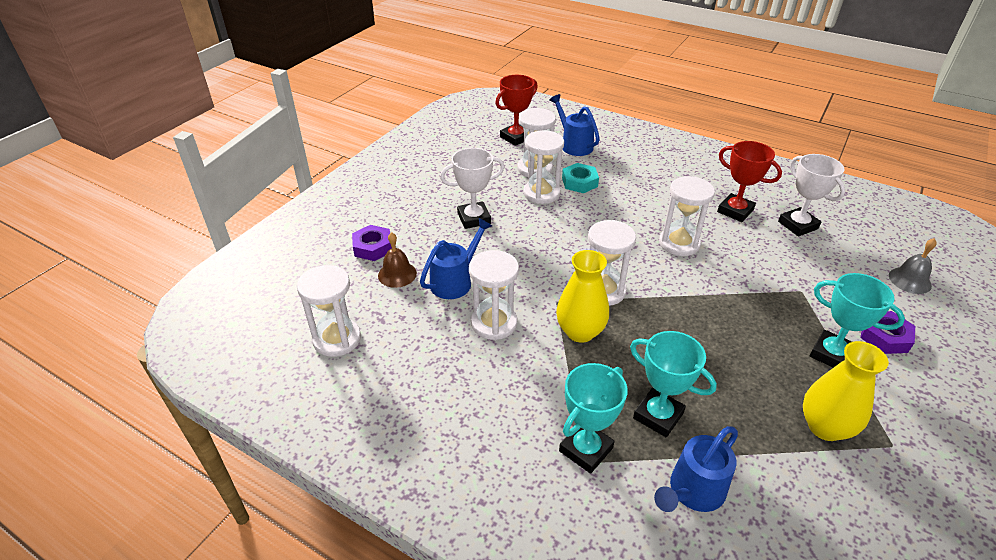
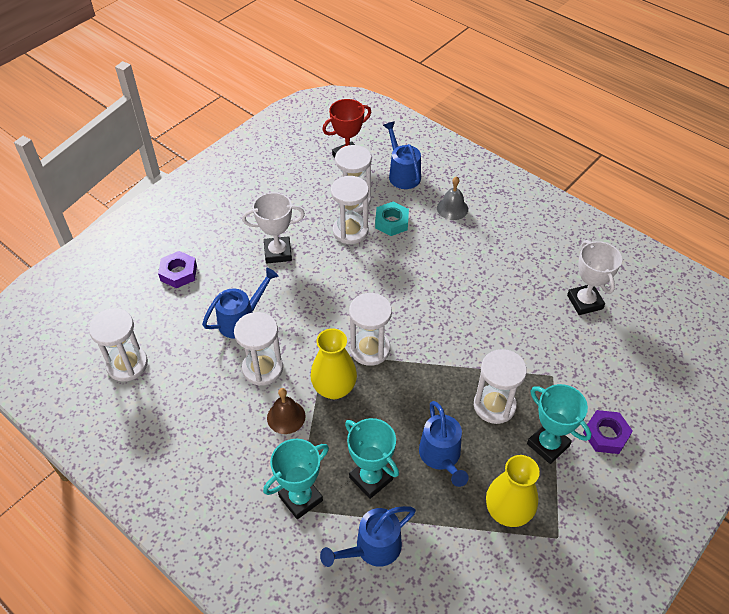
camera: 10 degrees right, 10 degrees up
brown bell [378,232,417,288] -> brown bell moved to [267,388,306,434]
white hourglass [659,176,715,256] -> white hourglass moved to [474,349,527,424]
red trophy [717,141,782,222] -> none
grey bell [889,238,937,294] -> grey bell moved to [437,176,468,220]
none -> blue watering can [419,401,469,487]

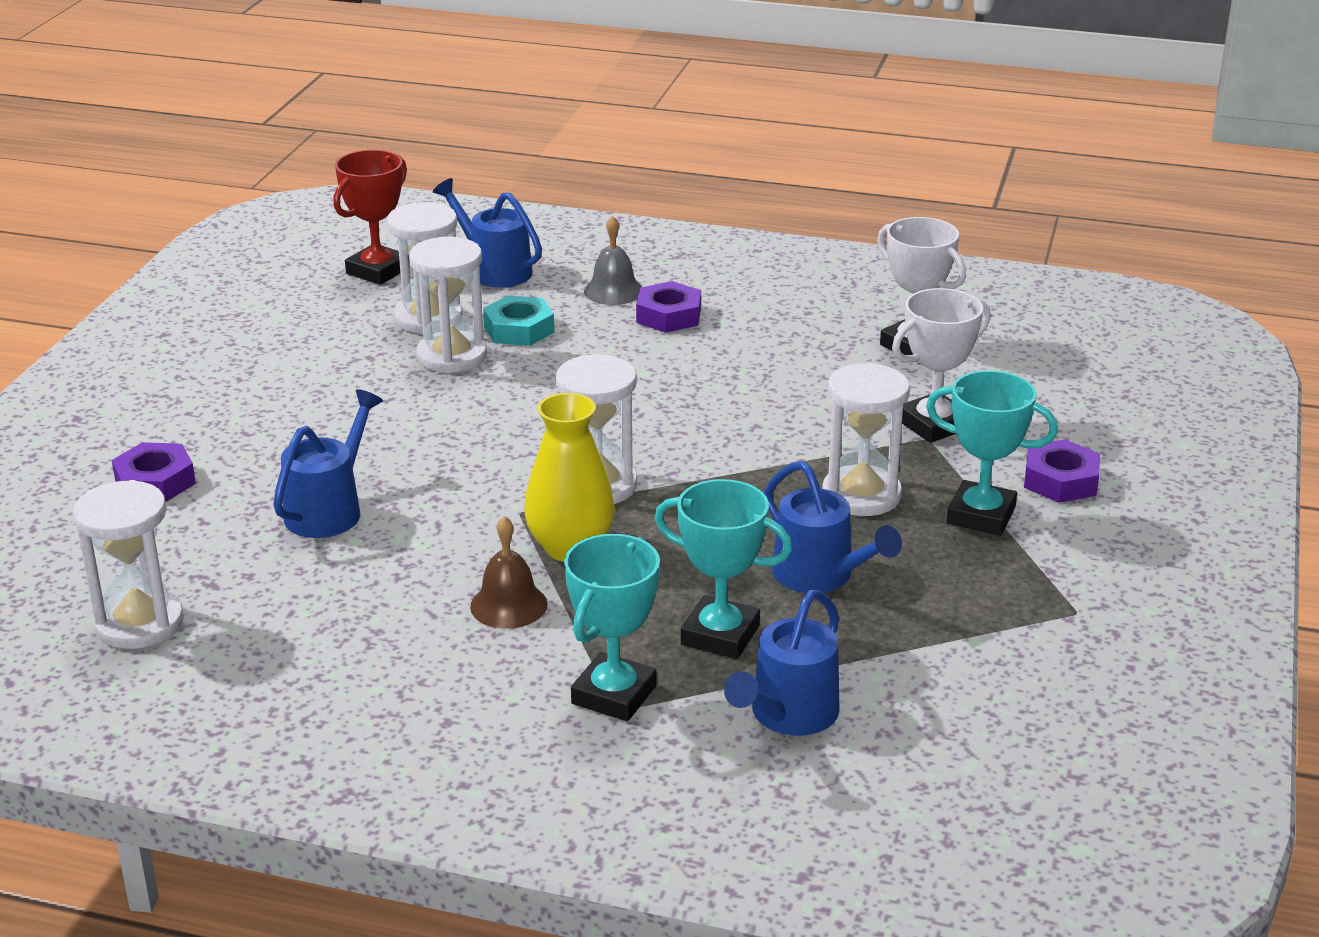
camera: 25 degrees left, 20 degrees down
white hourglass [234,312,283,386] -> none
white trophy [242,192,305,263] -> white trophy moved to [892,288,990,443]
yellow vase [486,455,540,527] -> none
none -> purple nut [636,281,701,333]

